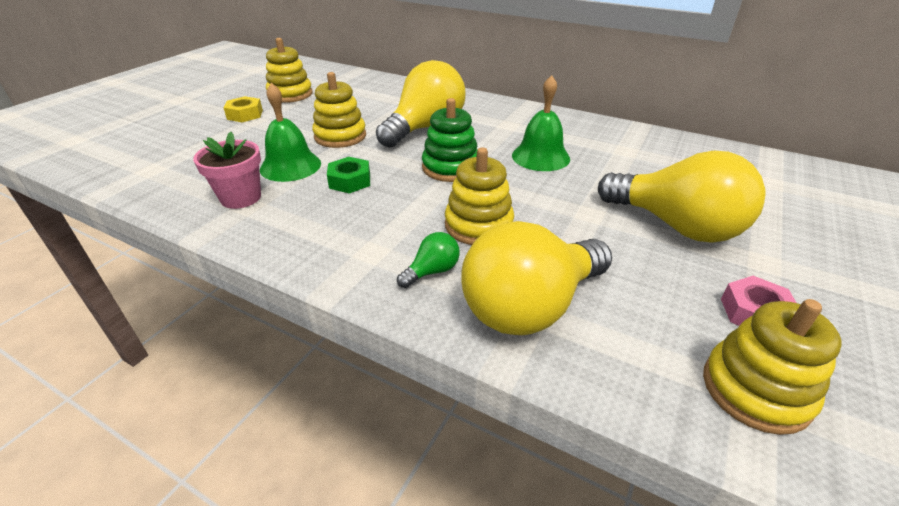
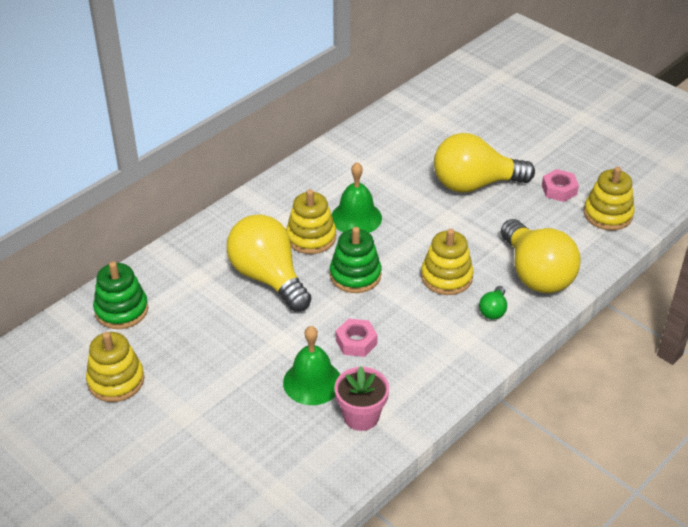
camera: 75 degrees left, 5 degrees up
yellow nut [223,96,263,122] -> none
yellow stacking toy [312,72,366,148] -> yellow stacking toy moved to [286,189,336,254]
green nut [327,157,370,193] -> pink nut [336,319,378,357]
green light bulb [397,232,460,288] -> green light bulb turned 135 degrees counterclockwise [479,286,507,320]
yellow light bulb [598,151,766,243] -> yellow light bulb turned 150 degrees counterclockwise [434,133,535,193]
none -> green stacking toy [93,262,148,329]

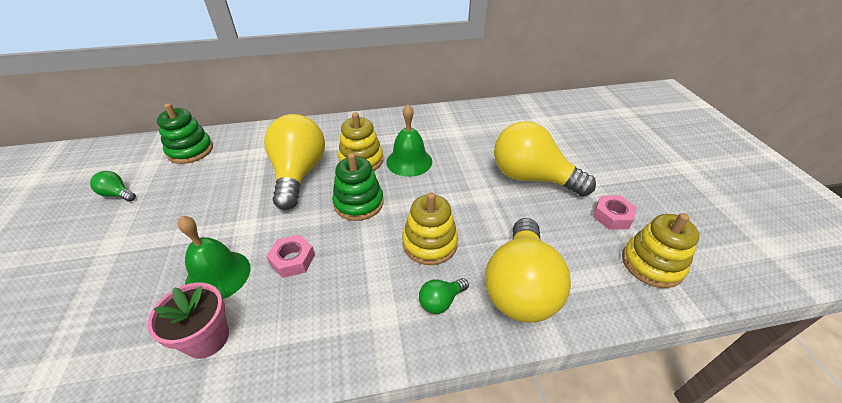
camera: 35 degrees right, 0 degrees up
yellow stacking toy [86,332,144,402] -> green light bulb [90,171,136,202]

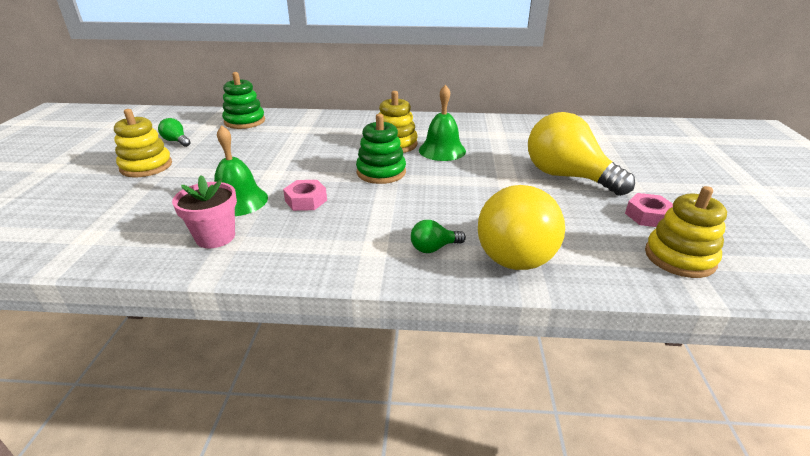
camera: 15 degrees right, 10 degrees down
yellow light bulb [264,114,325,210] -> none
yellow stacking toy [402,192,458,265] -> yellow stacking toy moved to [114,109,172,177]

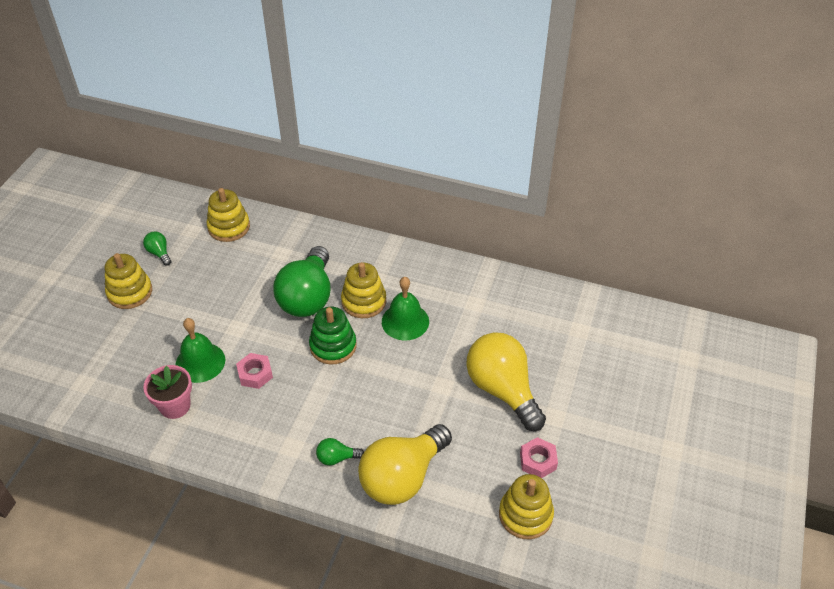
camera: 15 degrees right, 15 degrees up
green stacking toy [222,72,265,129] -> yellow stacking toy [207,188,250,242]
none -> green light bulb [273,246,331,317]

